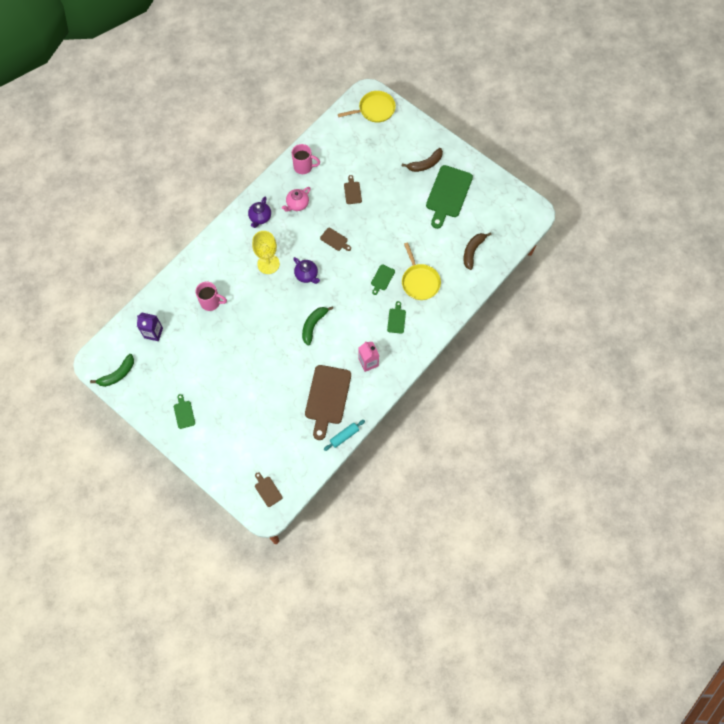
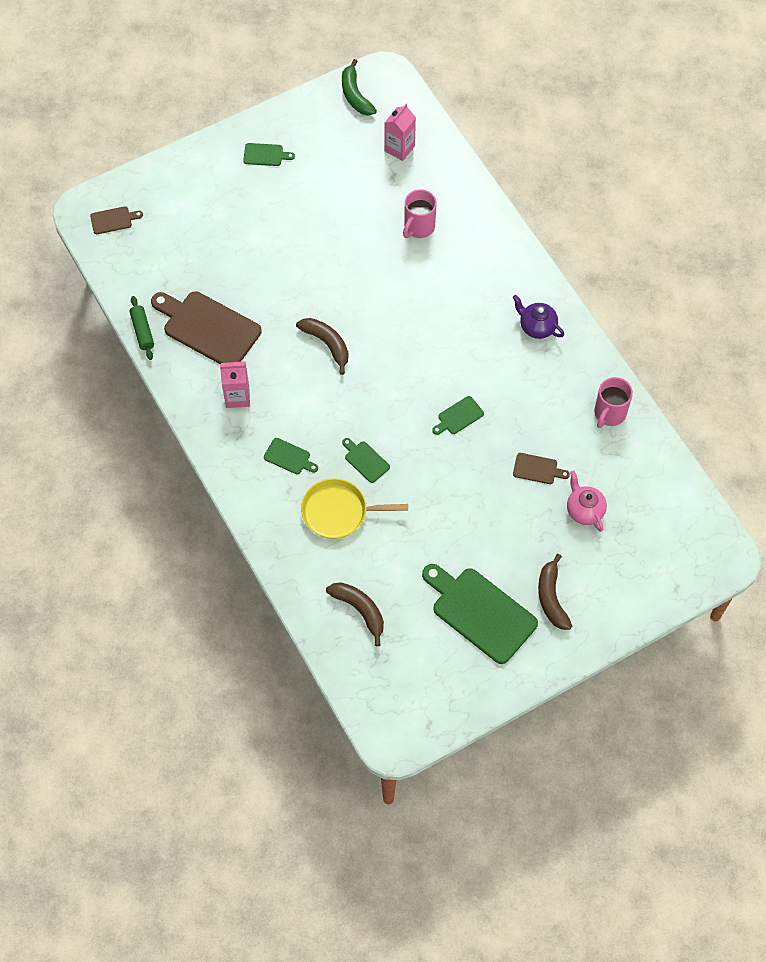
camera: 110 degrees right, 5 degrees down
purple carton [137,313,163,341] -> pink carton [385,104,416,161]
yellow goblet [252,231,280,274] -> none
pink teapot [282,187,311,212] -> pink teapot moved to [567,471,607,532]
purple teapot [293,257,320,284] -> none
green banana [302,306,333,345] -> brown banana [296,318,349,375]
brown cutting board [320,228,351,251] -> green cutting board [432,396,484,435]
turquoise rolling pin [324,420,365,451] -> green rolling pin [130,296,154,360]
yellow pan [338,91,396,123] -> none

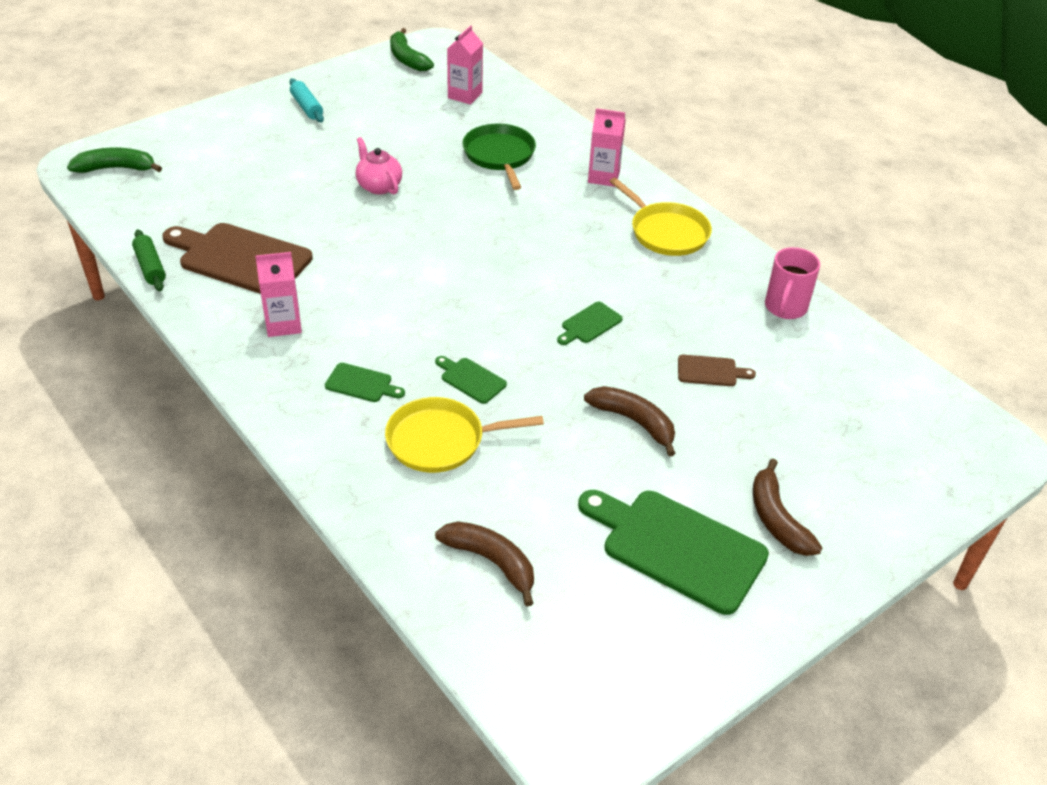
camera: 10 degrees left, 20 degrees down
brown cutting board [90,206,143,234] -> green banana [67,148,162,173]
green cutting board [243,143,295,166] -> turquoise rolling pin [289,79,324,122]
brown banana [296,318,349,375] -> brown banana moved to [584,386,676,456]
pink mug [403,189,437,238] -> green pan [462,123,536,190]
purple teapot [513,295,564,339] -> yellow pan [609,177,712,256]
pink teapot [567,471,607,532] -> pink teapot moved to [356,137,402,194]
none -> pink carton [588,108,626,187]

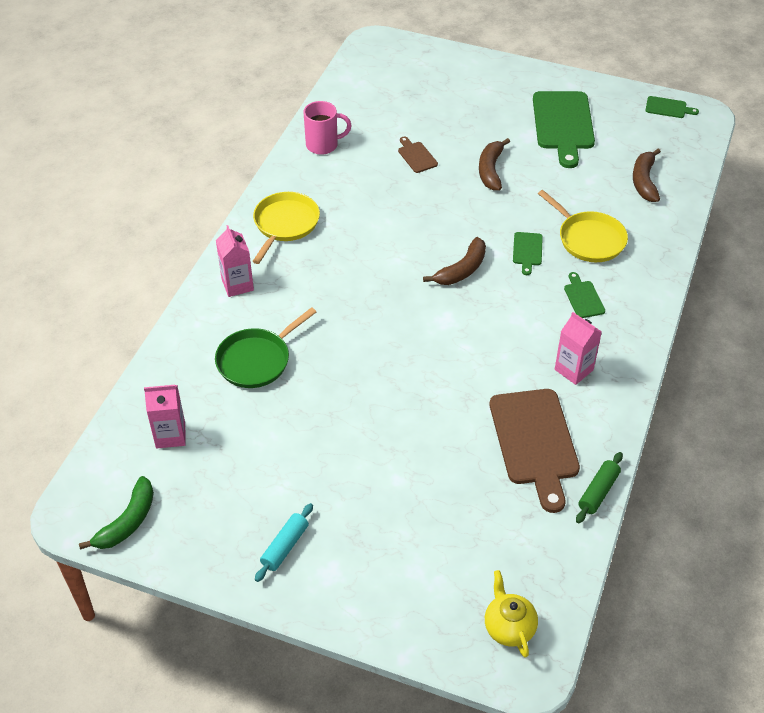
camera: 120 degrees left, 5 degrees up
green banana [67,148,162,173] -> yellow teapot [485,570,538,658]
pink teapot [356,137,402,194] -> none
green cutting board [557,302,623,345] -> green cutting board moved to [645,96,699,118]
brown banana [753,458,822,556] -> brown banana moved to [423,237,486,285]

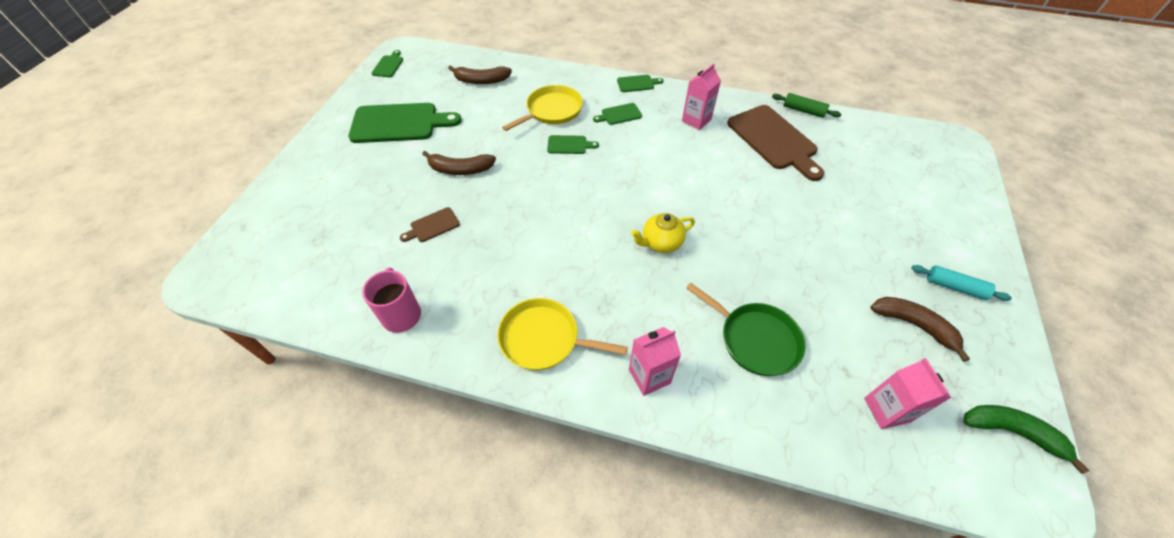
camera: 95 degrees left, 5 degrees up
brown banana [423,237,486,285] -> brown banana moved to [870,297,970,362]
yellow teapot [485,570,538,658] -> yellow teapot moved to [631,213,695,253]
brown cutting board [490,389,580,513] -> brown cutting board turned 75 degrees clockwise [727,105,824,181]
none -> green cutting board [617,75,664,92]

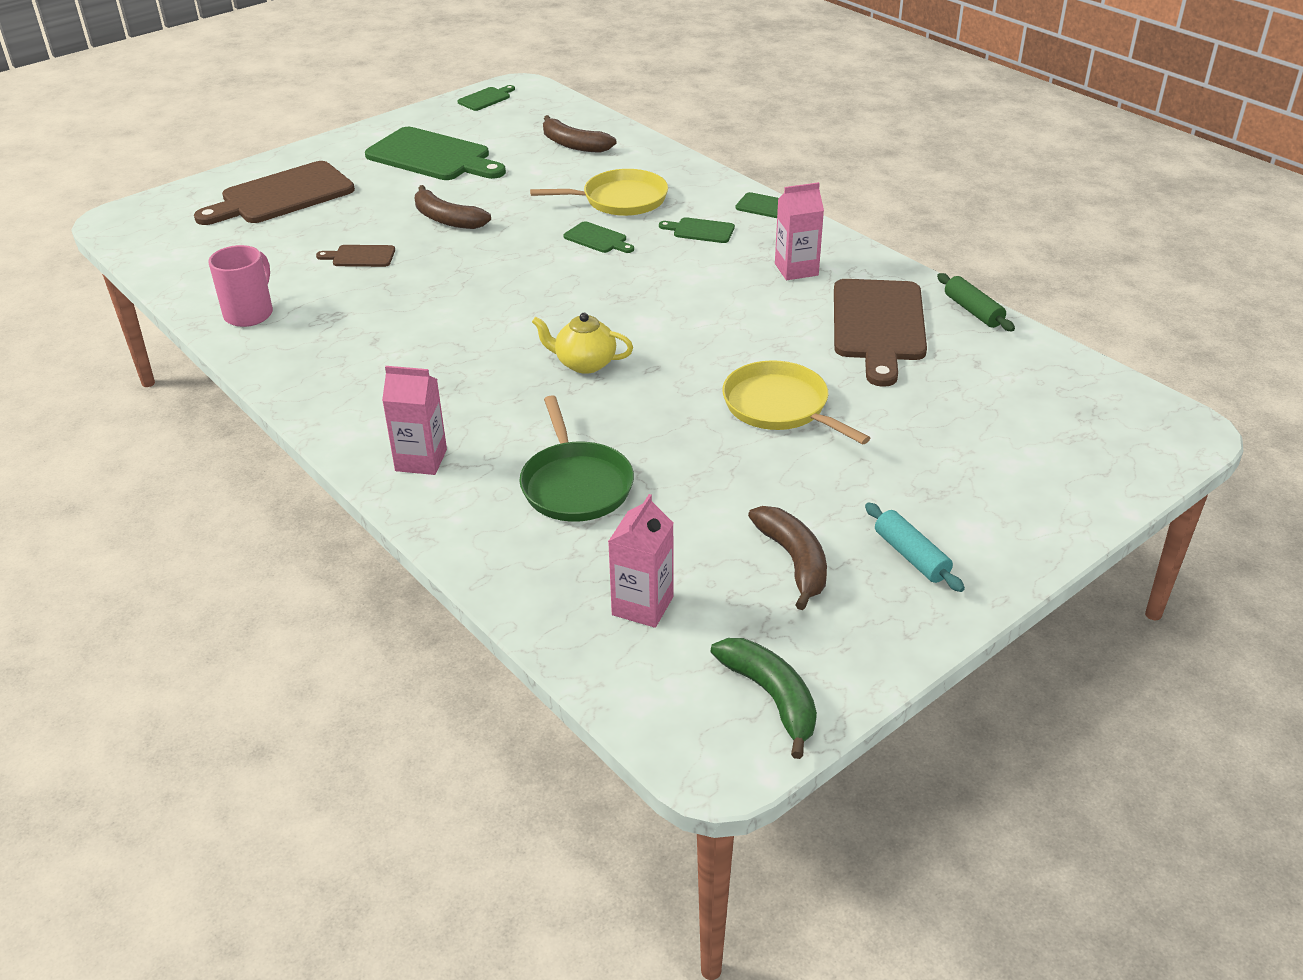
camera: 35 degrees right, 15 degrees down
yellow pan [497,298,628,370] -> yellow pan moved to [722,360,870,444]
none -> brown cutting board [194,161,355,225]

